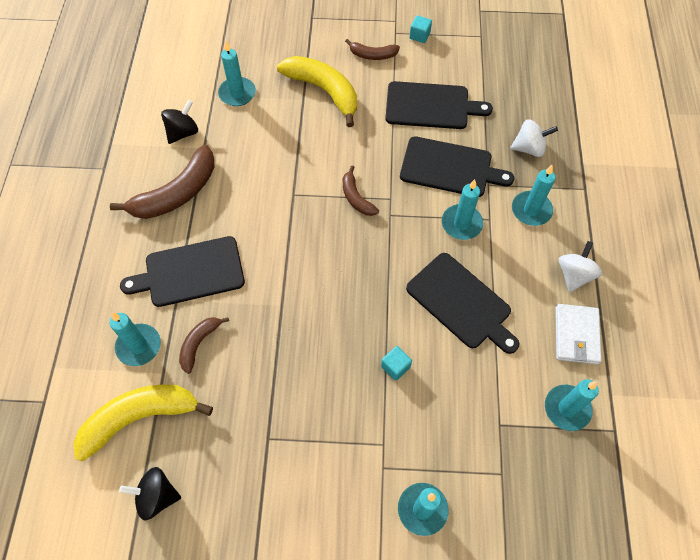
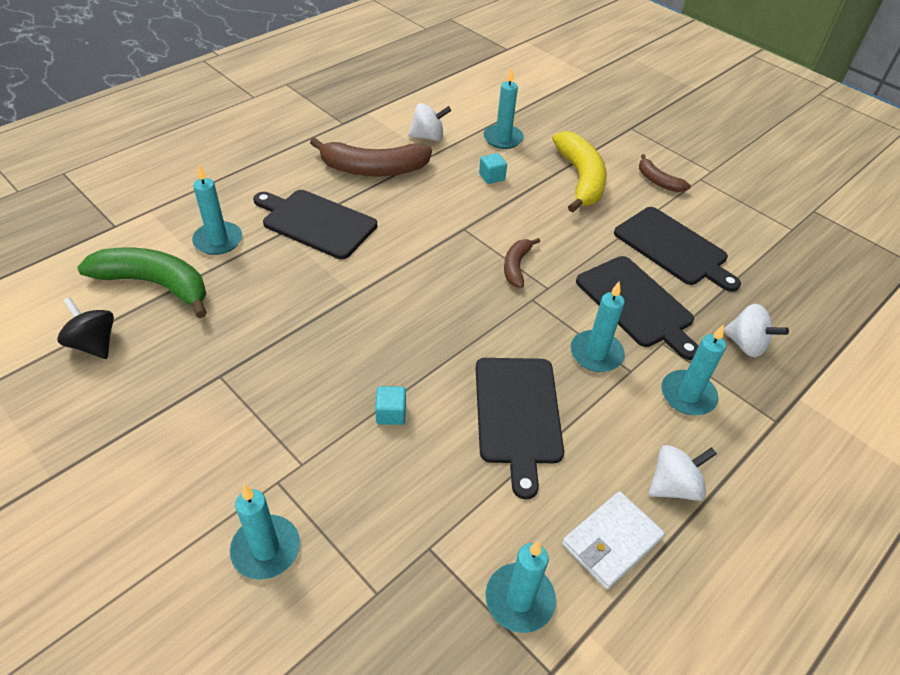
camera: 40 degrees right, 15 degrees down
yellow banana [73,384,213,461] -> green banana [77,248,207,318]
black spinning top [161,100,198,144] -> white spinning top [408,103,451,141]
brown banana [179,317,229,374] -> none
turquoise cube [409,15,432,43] -> turquoise cube moved to [479,153,507,184]

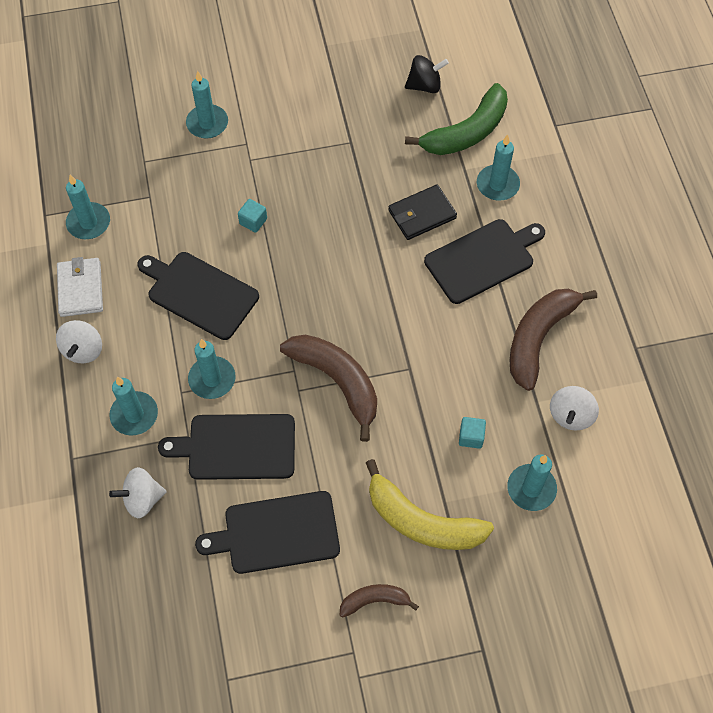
camera: 125 degrees right, 15 degrees up
brown banana [504,238,540,288] -> brown banana [280,335,377,442], size x1.87
none -> black wallet [388,185,457,240]

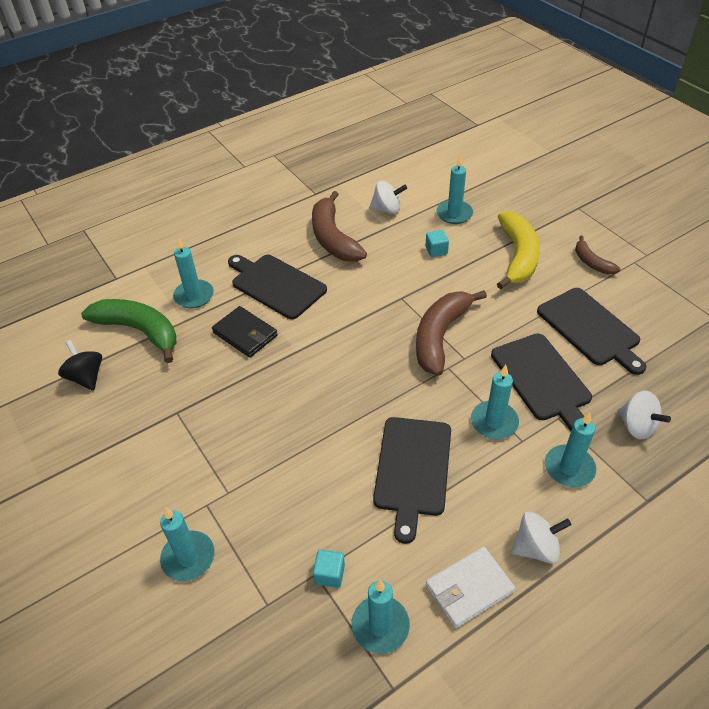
camera: 110 degrees left, 15 degrees down
turquoise cube [238,199,267,233] -> turquoise cube moved to [313,549,345,588]
brown banana [510,289,597,391] -> brown banana turned 60 degrees clockwise [312,191,367,262]

